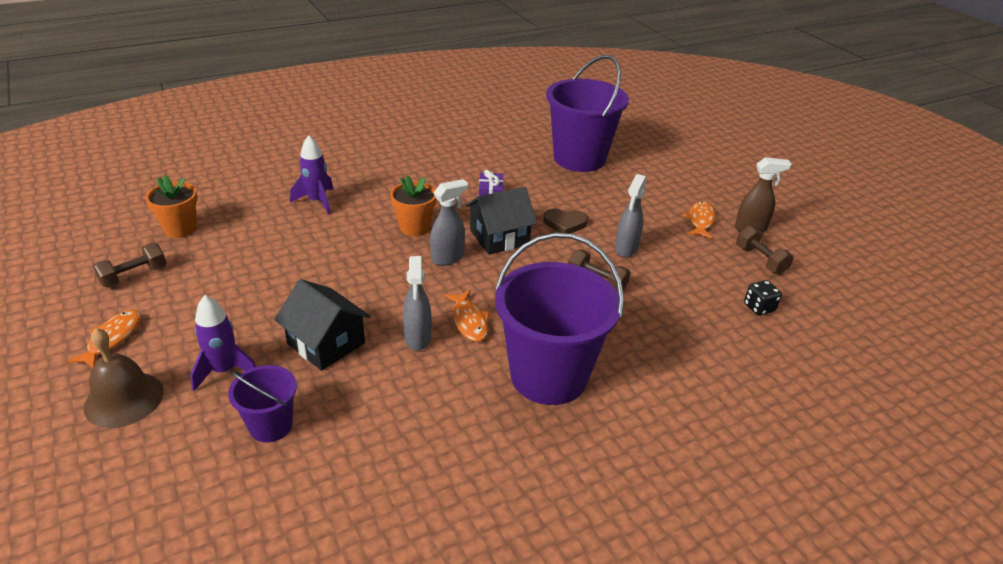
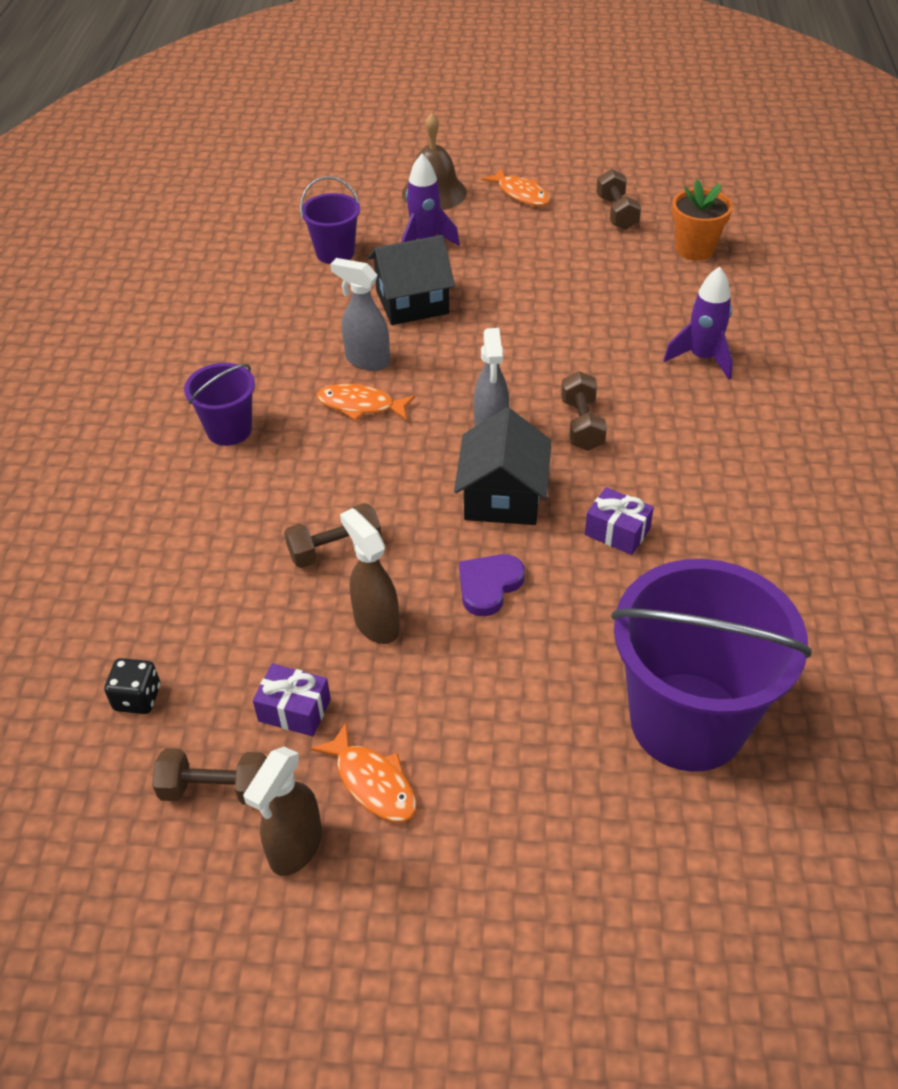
camera: 125 degrees right, 10 degrees up
orange flower pot [390,175,437,236] -> brown dumbbell [561,371,607,451]
purple bucket [495,233,624,405] -> purple bucket [184,363,255,446], size x0.50
brown heart [543,208,588,234] -> purple heart [459,554,525,616]
grey spray bottle [615,174,647,257] -> brown spray bottle [340,508,400,644]
none -> purple gift [253,664,331,736]

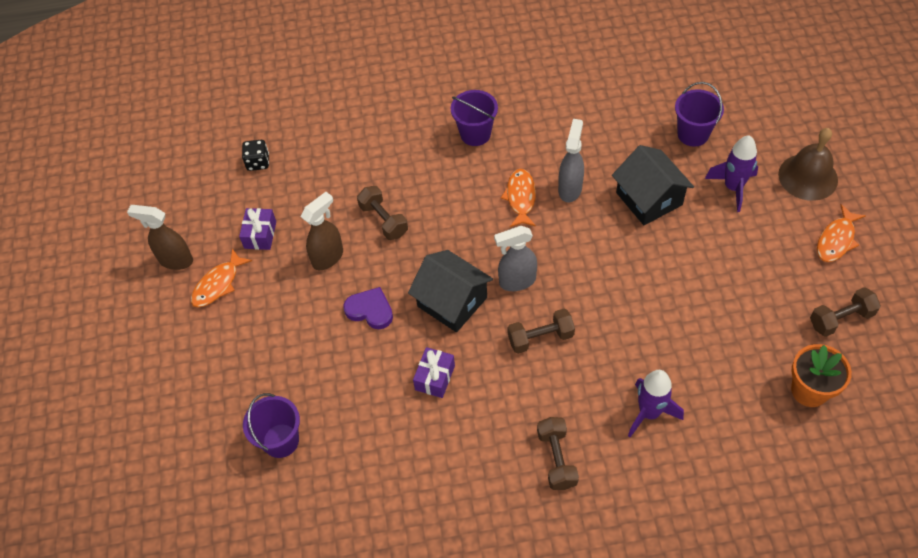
camera: 80 degrees right, 10 degrees up
brown dumbbell [152,748,267,805] -> brown dumbbell moved to [537,417,579,490]
black house [454,408,551,525] -> black house turned 45 degrees clockwise [408,250,493,332]
purple bucket [611,559,812,772] -> purple bucket [243,393,300,458], size x0.50

